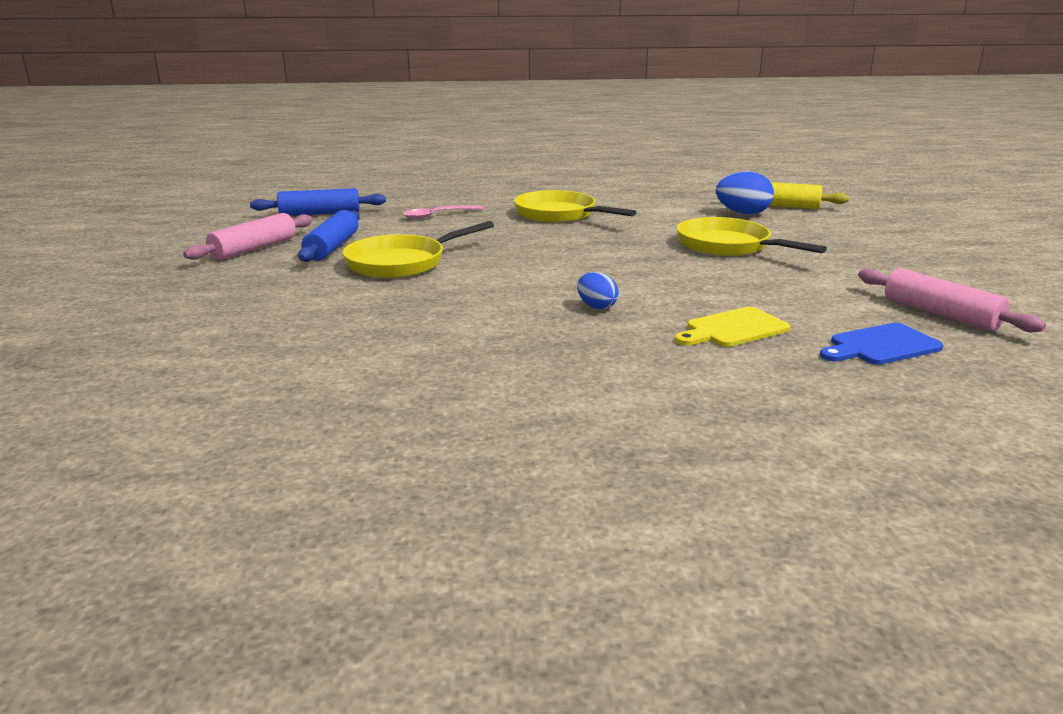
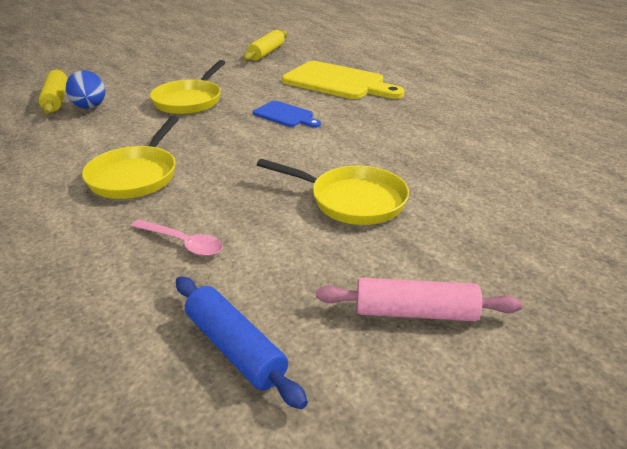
camera: 120 degrees left, 10 degrees up
blue rolling pin [298,210,360,262] -> none
blue egg [577,272,618,309] -> none
yellow cutting board [675,307,790,347] -> yellow cutting board [282,61,405,99], size x1.91
blue cutting board [820,323,944,365] -> blue cutting board moved to [253,101,321,128]
pink rolling pin [858,268,1046,332] -> yellow rolling pin [243,30,287,61]

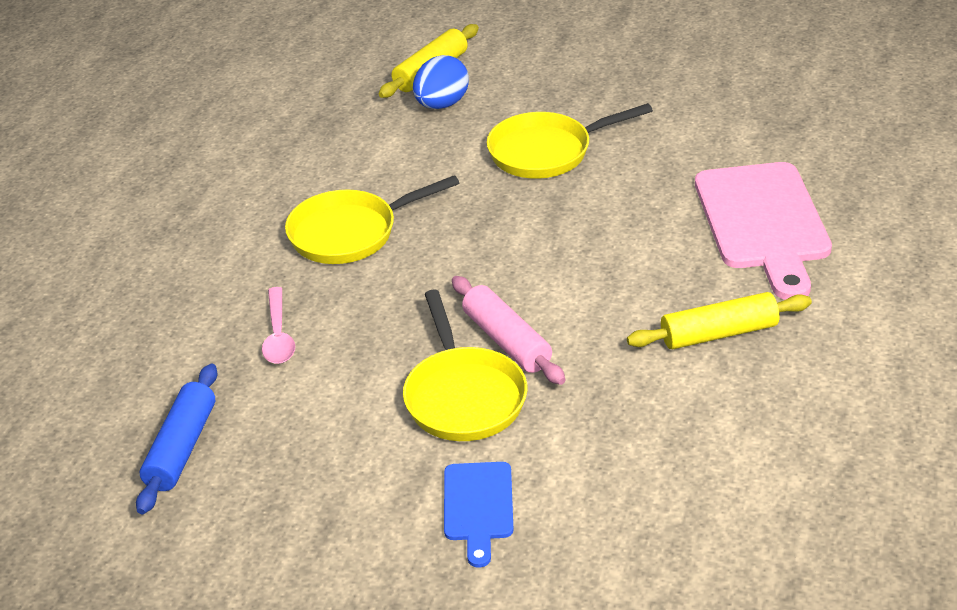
camera: 55 degrees right, 5 degrees up
yellow rolling pin [243,30,287,61] -> yellow rolling pin moved to [627,292,812,349]
blue cutting board [253,101,321,128] -> blue cutting board moved to [444,462,514,568]
yellow cutting board [282,61,405,99] -> pink cutting board [695,162,832,300]
pink rolling pin [316,278,523,321] -> pink rolling pin moved to [452,276,565,385]

